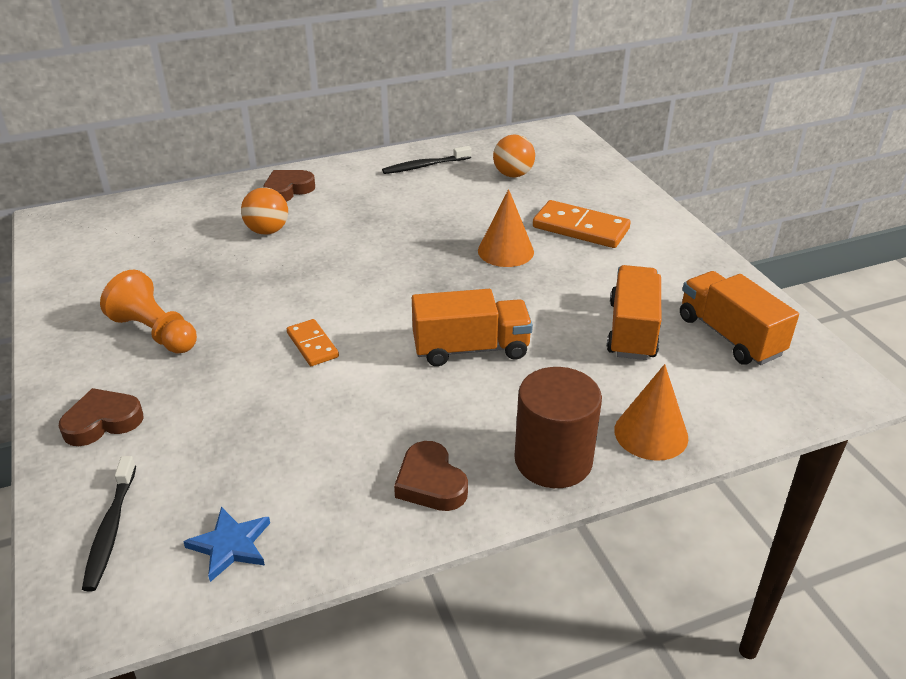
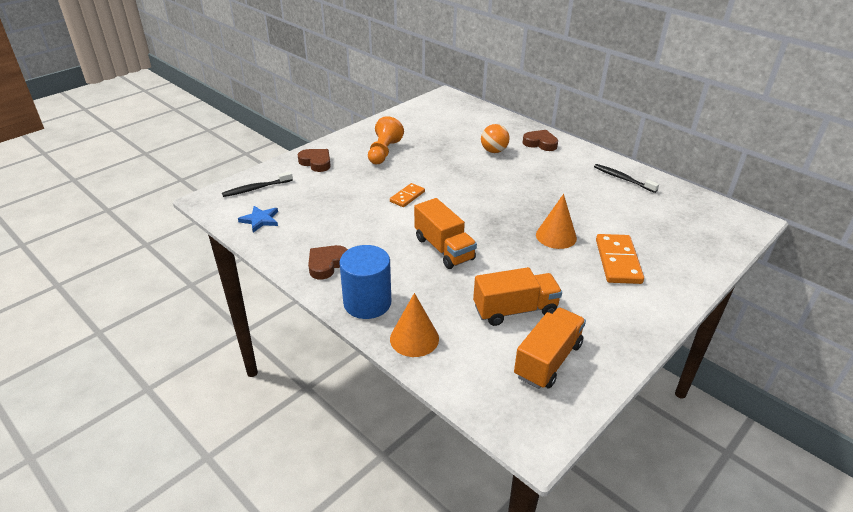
camera: 65 degrees right, 0 degrees up
orange ball [493,135,535,177] -> none
brown cylinder [515,367,602,488] -> blue cylinder [339,245,391,319]

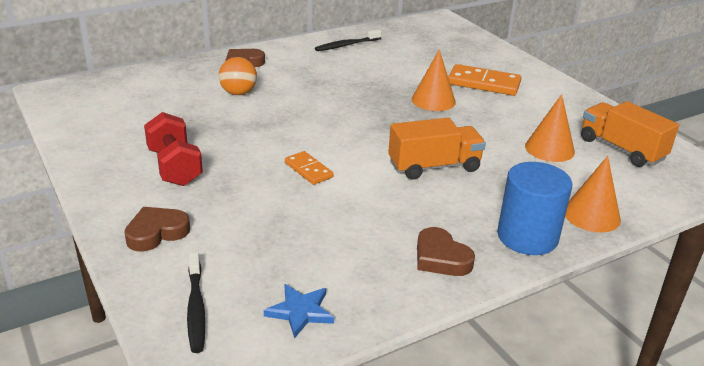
camera: 75 degrees left, 5 degrees down
orange pawn [368,116,404,164] -> red dumbbell [144,112,203,186]
orange truck [473,267,562,326] -> orange cone [525,94,575,162]

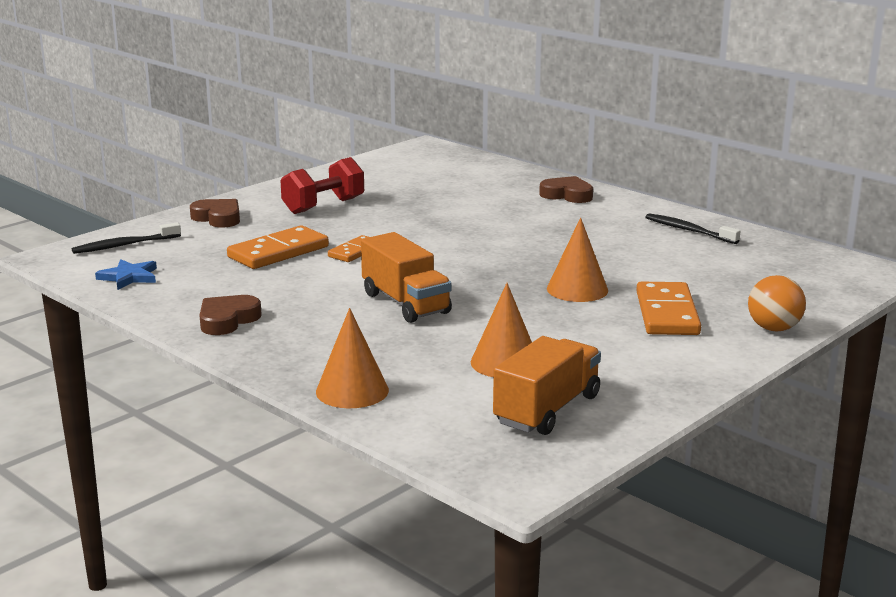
camera: 75 degrees right, 10 degrees down
orange ball [219,57,257,95] -> orange ball moved to [748,275,806,331]
blue cylinder [497,162,572,255] -> none
none -> orange domino [227,225,329,269]

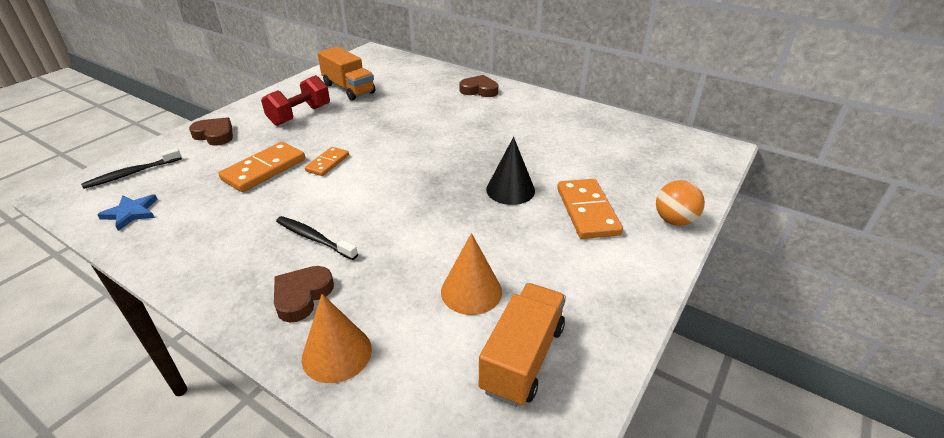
camera: 10 degrees left, 15 degrees up
brown heart [200,295,262,335] -> brown heart moved to [274,266,334,323]
orange truck [361,232,452,323] -> orange truck moved to [317,47,375,101]
orange cone [547,218,608,302] -> black cone [486,137,535,205]
black toothbrush [645,213,740,244] -> black toothbrush moved to [276,216,358,260]

